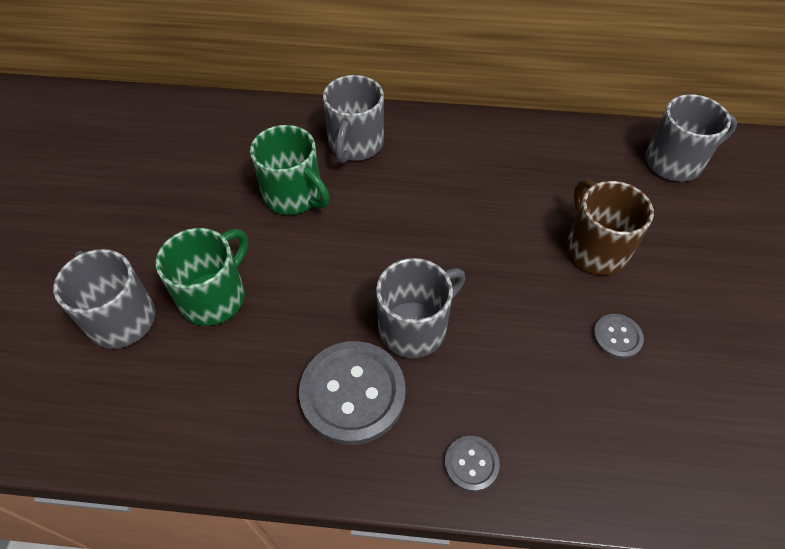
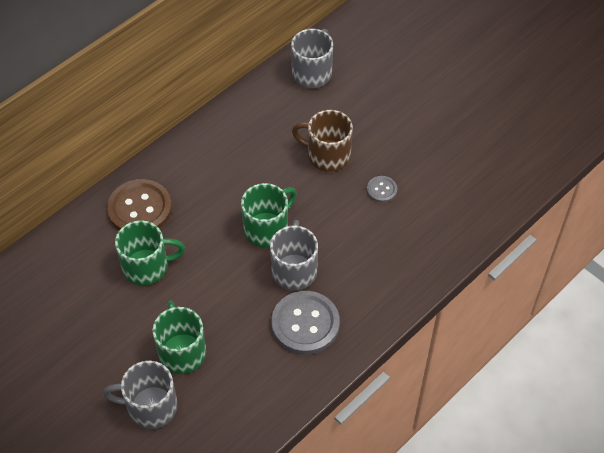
camera: 50 degrees left, 0 degrees up
grey mug [323,75,384,163] -> brown button [107,179,172,230]
grey button [445,436,500,492] -> none
none -> green mug [241,183,297,247]

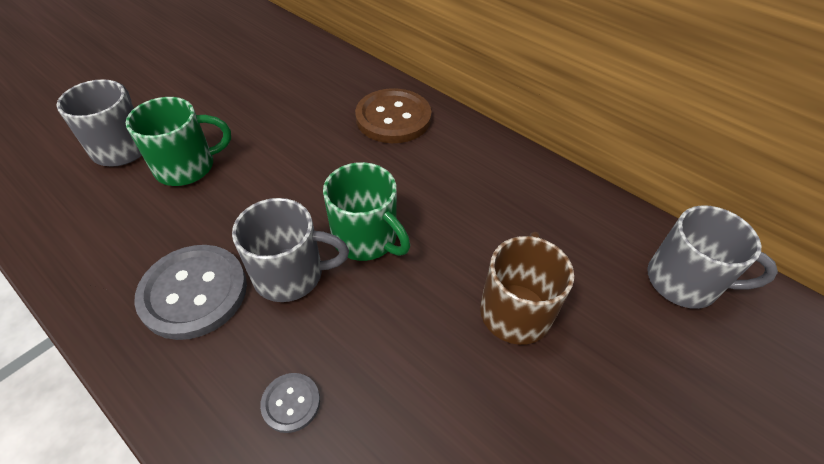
camera: 85 degrees right, 5 degrees down
green mug [115,220,185,286] -> none
grey button [367,176,397,203] -> grey button moved to [260,373,320,433]

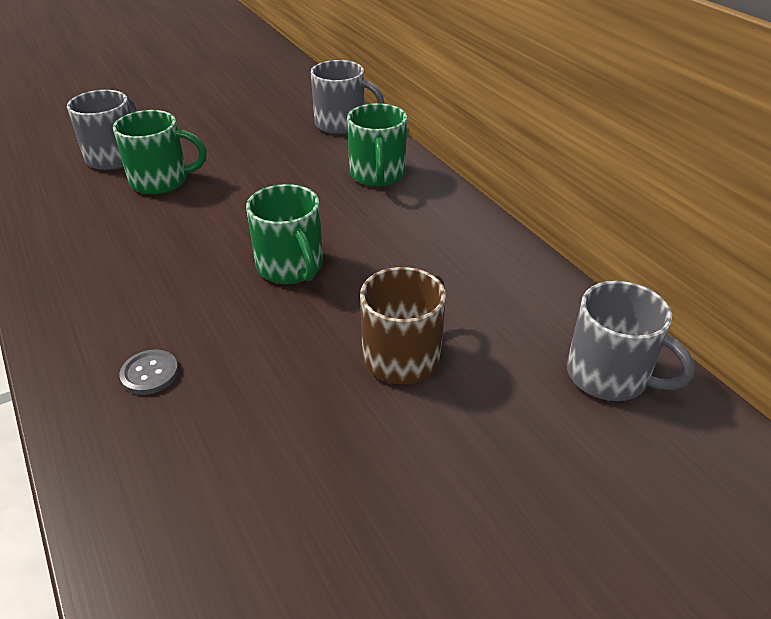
camera: 20 degrees right, 10 degrees down
grey button [134,245,247,340] -> none
grey mug [232,198,349,302] -> grey mug moved to [311,60,385,135]
brown button [355,88,431,143] -> green mug [347,103,407,187]

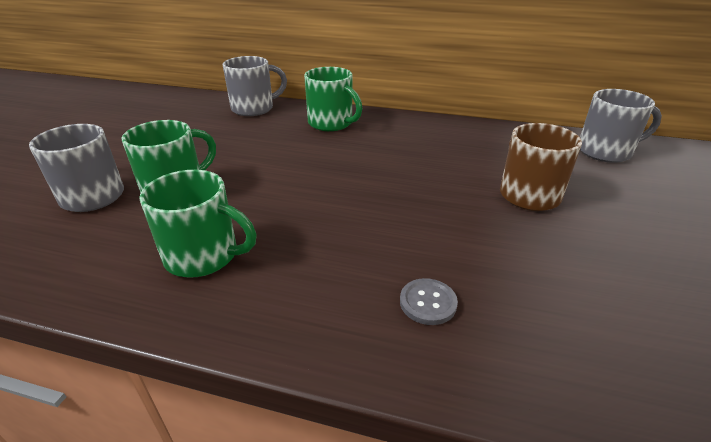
camera: 45 degrees left, 5 degrees down
green mug [246,184,323,284] -> green mug moved to [139,170,257,277]

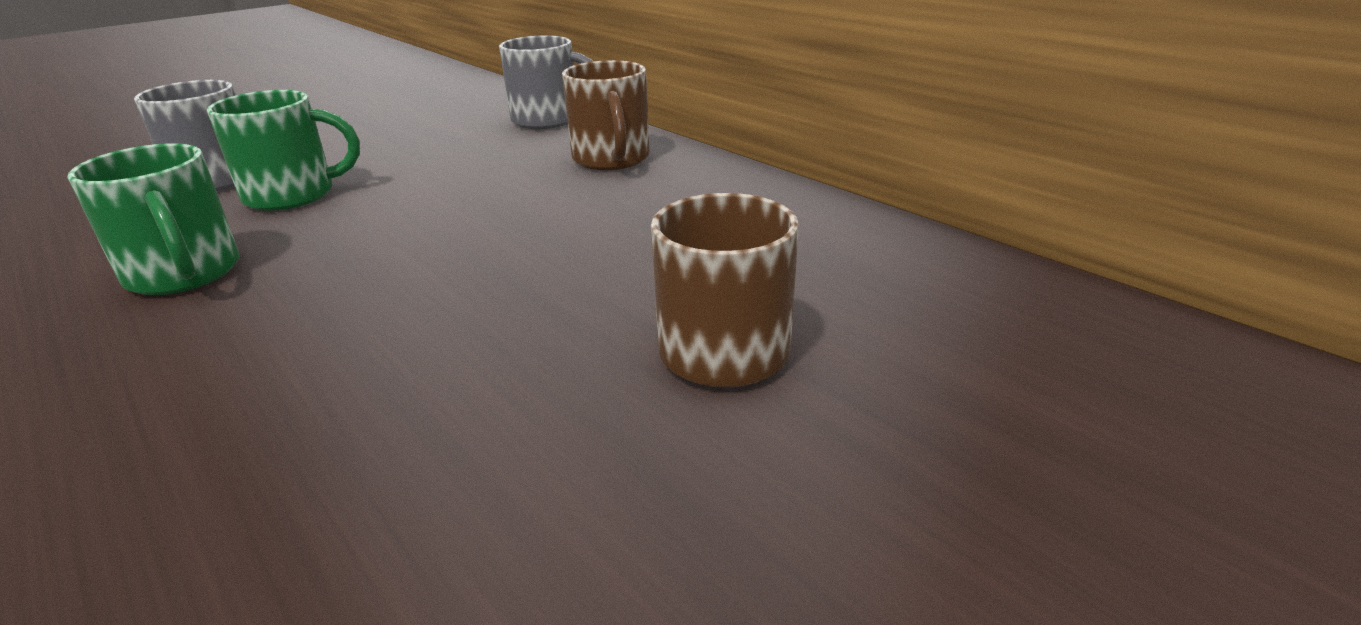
camera: 35 degrees right, 5 degrees down
green mug [304,67,363,131] -> brown mug [562,60,650,170]
grey button [400,278,458,325] -> none
grey mug [580,89,662,163] -> none

